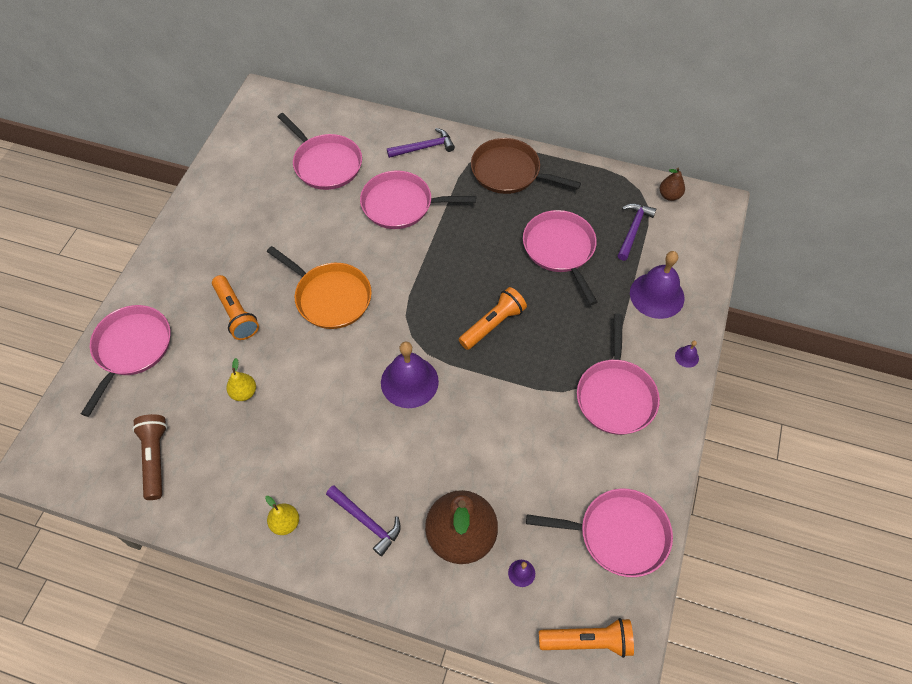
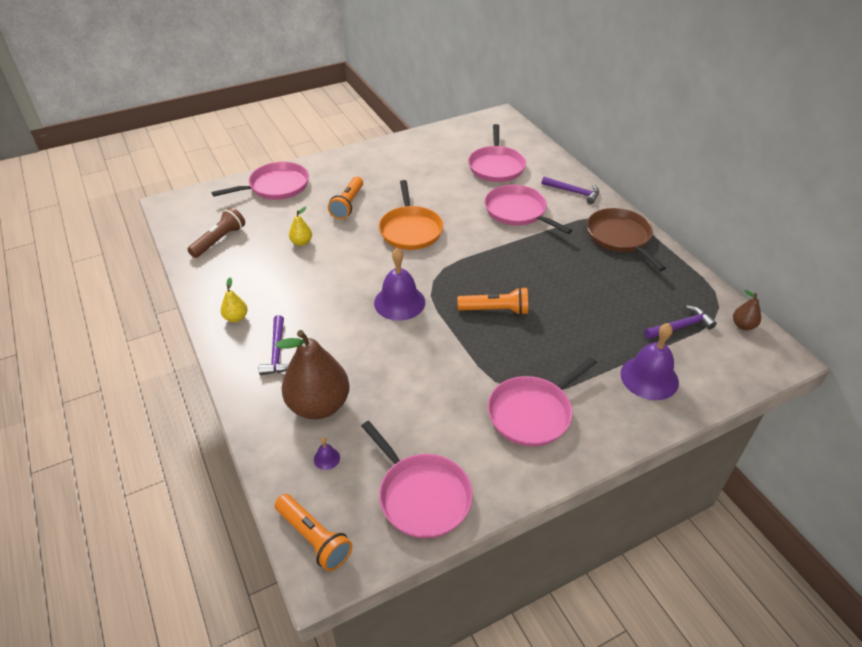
camera: 45 degrees right, 15 degrees down
pink pan [523,210,597,305] -> none
purple bell [675,341,699,368] -> none

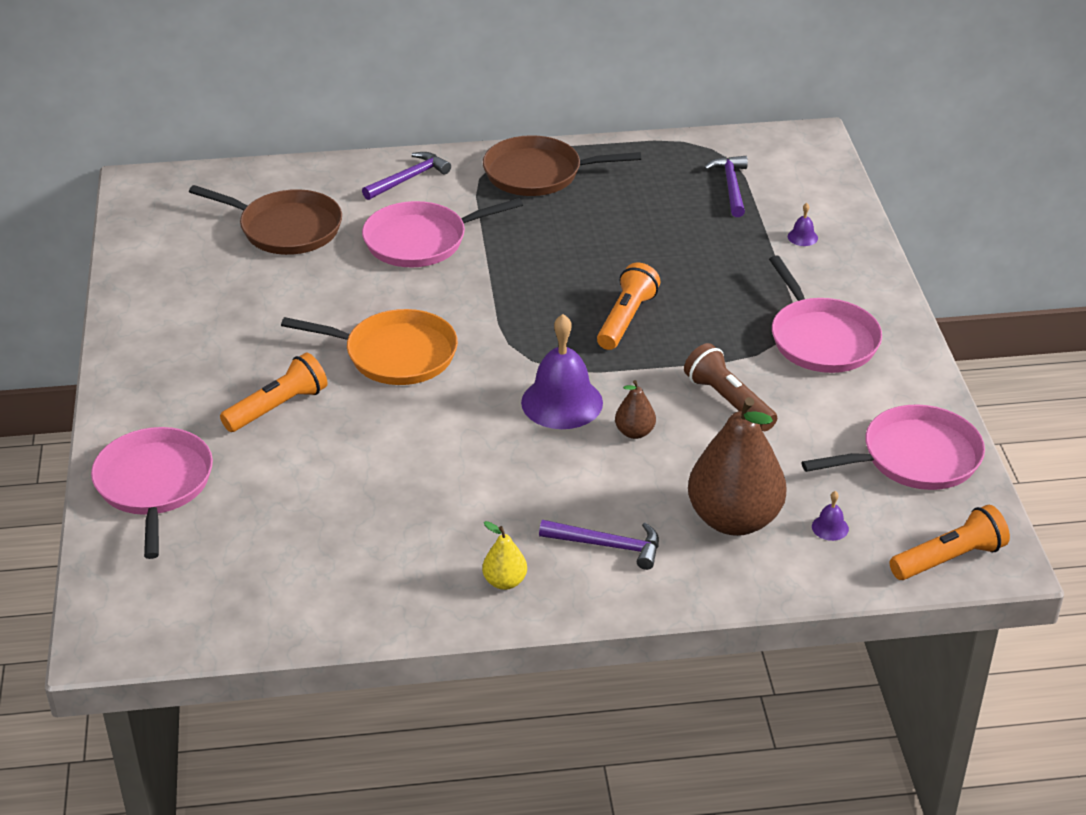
camera: 70 degrees left, 5 degrees down
brown flashlight [187,207,245,258] -> brown flashlight moved to [684,343,777,431]
yellow pear [289,207,312,246] -> none
orange flashlight [328,177,363,219] -> orange flashlight turned 75 degrees counterclockwise [220,353,327,432]
pink pan [468,124,526,182] -> brown pan [189,185,342,255]
purple bell [620,323,679,400] -> purple bell [788,203,818,246], size x0.42
brown pear [733,290,761,330] -> brown pear moved to [615,380,656,439]

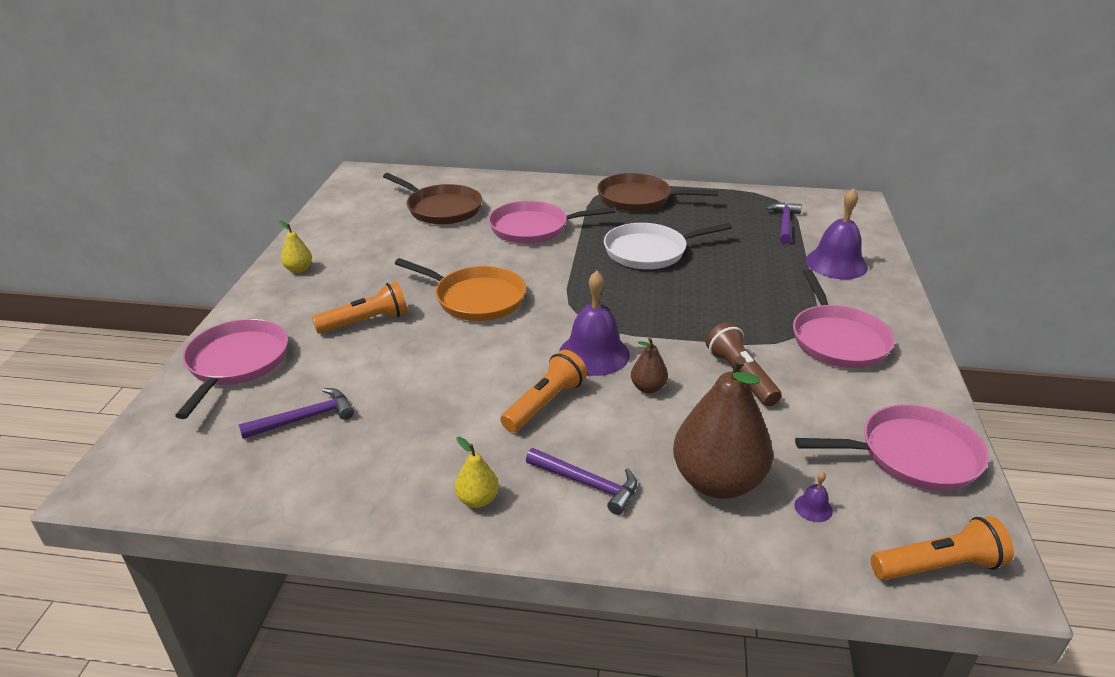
camera: 15 degrees right, 5 degrees down
purple hammer [362,152,451,200] -> purple hammer moved to [238,388,354,439]
orange flashlight [597,262,660,350] -> orange flashlight moved to [500,350,587,432]
purple bell [788,203,818,246] -> purple bell [805,188,868,279], size x2.40
none -> yellow pear [279,220,312,273]
none -> white pan [604,223,732,269]

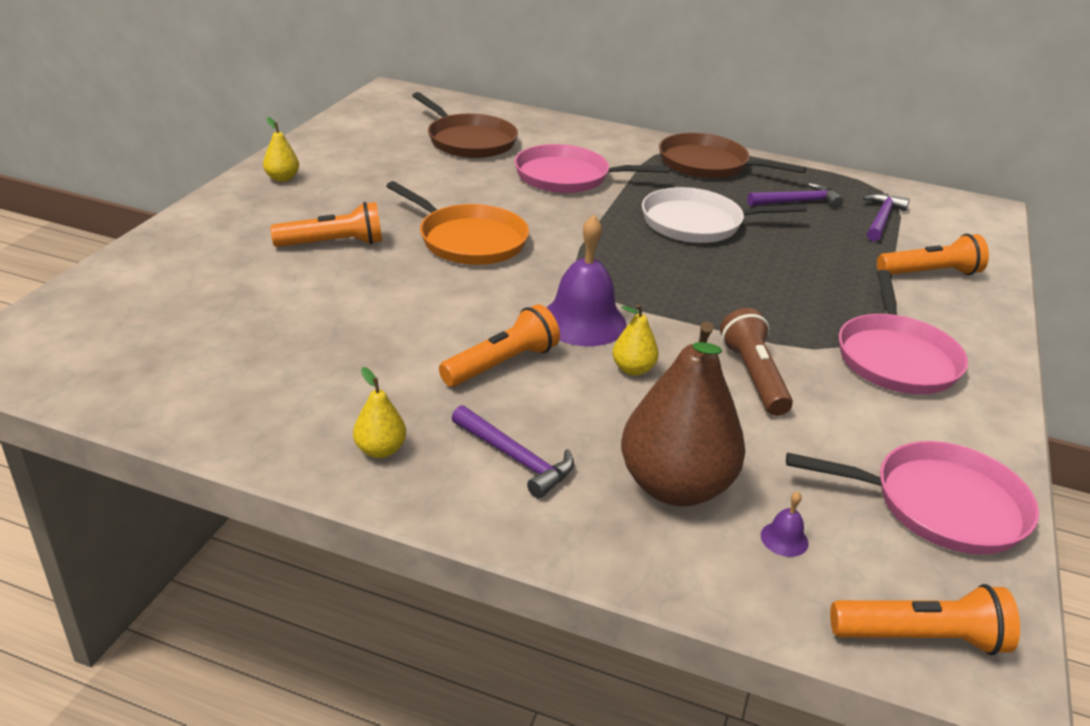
camera: 10 degrees right, 0 degrees up
pink pan [175,319,288,419] -> none
purple hammer [238,388,354,439] -> purple hammer moved to [747,183,843,208]
brown pear [631,338,668,393] -> yellow pear [612,304,659,376]
purple bell [805,188,868,279] -> orange flashlight [877,234,989,275]

